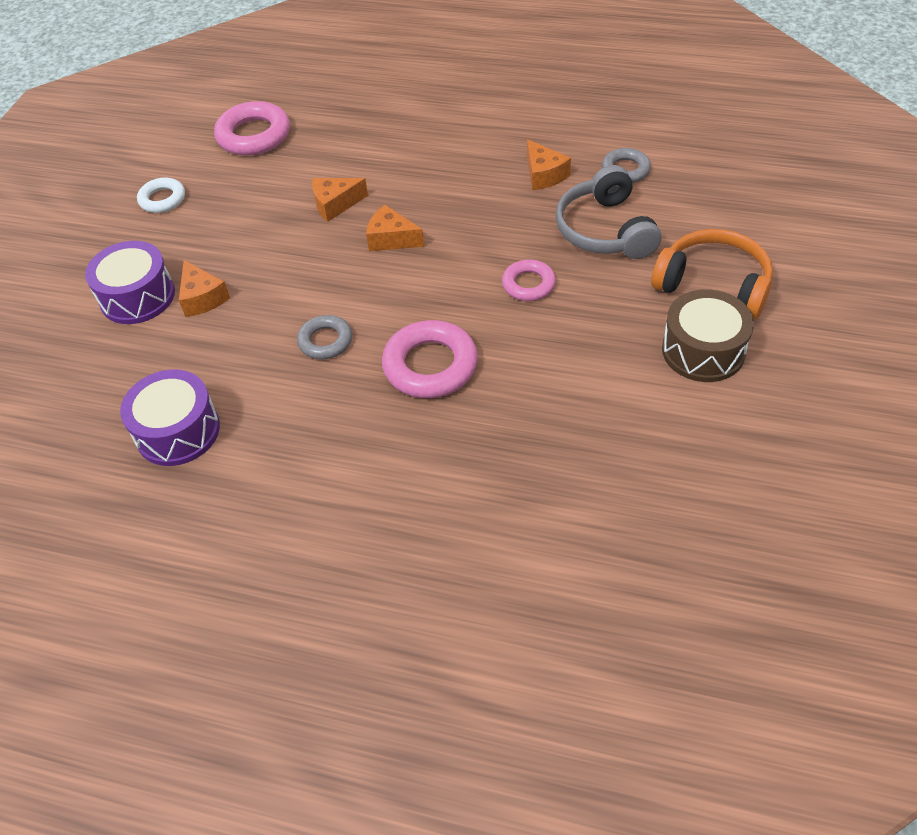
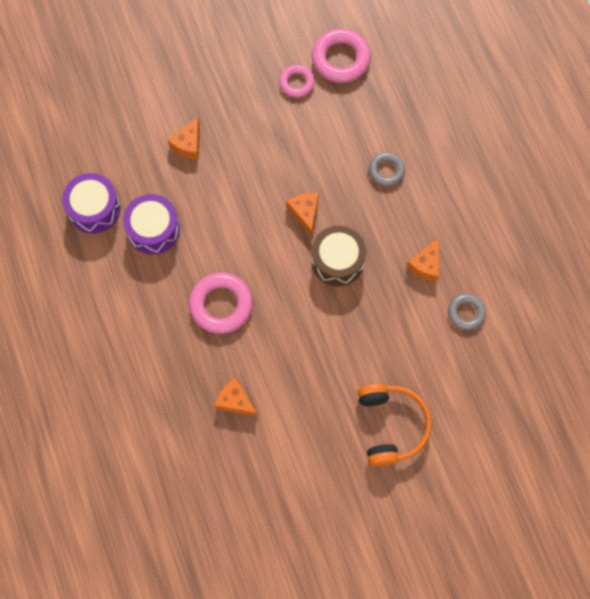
camera: 50 degrees right, 20 degrees up
purple drum [85,241,175,324] -> purple drum moved to [123,194,180,255]
white ring [137,178,185,213] -> none
grey ring [297,315,352,360] -> grey ring moved to [369,152,405,186]
orange cheese [312,178,368,222] -> orange cheese moved to [215,377,258,417]
pink ring [502,260,556,301] -> pink ring moved to [279,65,315,98]
grey headphones [555,165,661,259] -> none
brown drum [662,289,754,382] -> brown drum moved to [311,226,366,286]

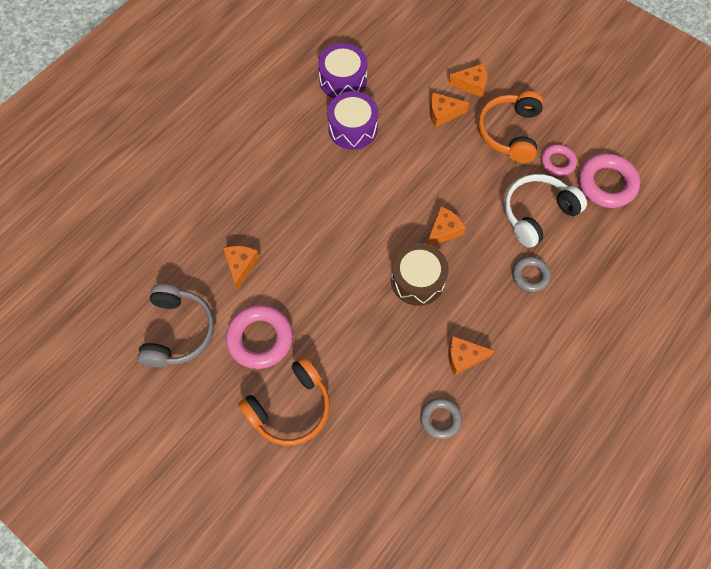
camera: 60 degrees right, 5 degrees down
pink ring [189,273,253,334] -> pink ring moved to [226,305,293,369]
none -> grey headphones [137,284,215,368]
none -> orange cheese [448,63,487,98]
none -> orange headphones [478,91,543,163]
none -> white headphones [504,174,587,248]

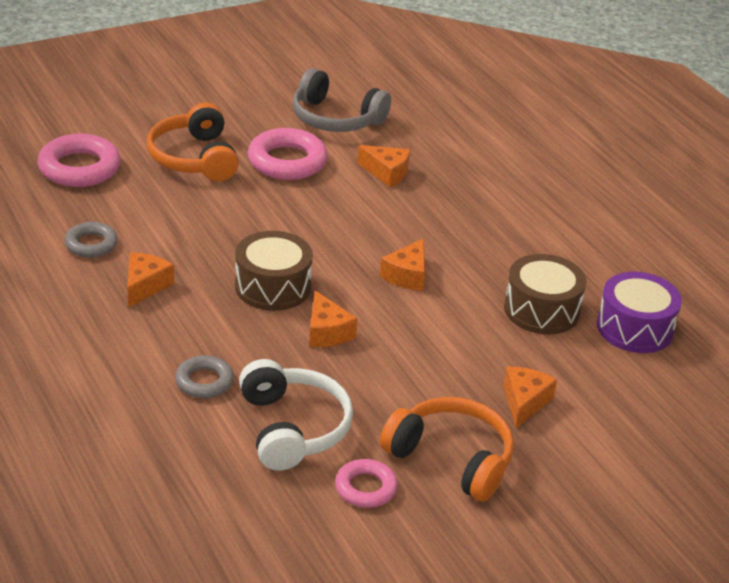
camera: 110 degrees right, 30 degrees down
purple drum [327,91,378,150] -> brown drum [504,254,586,334]
orange cheese [448,63,487,98] -> orange cheese moved to [380,238,425,291]
pink ring [578,153,640,208] -> pink ring moved to [38,134,121,187]

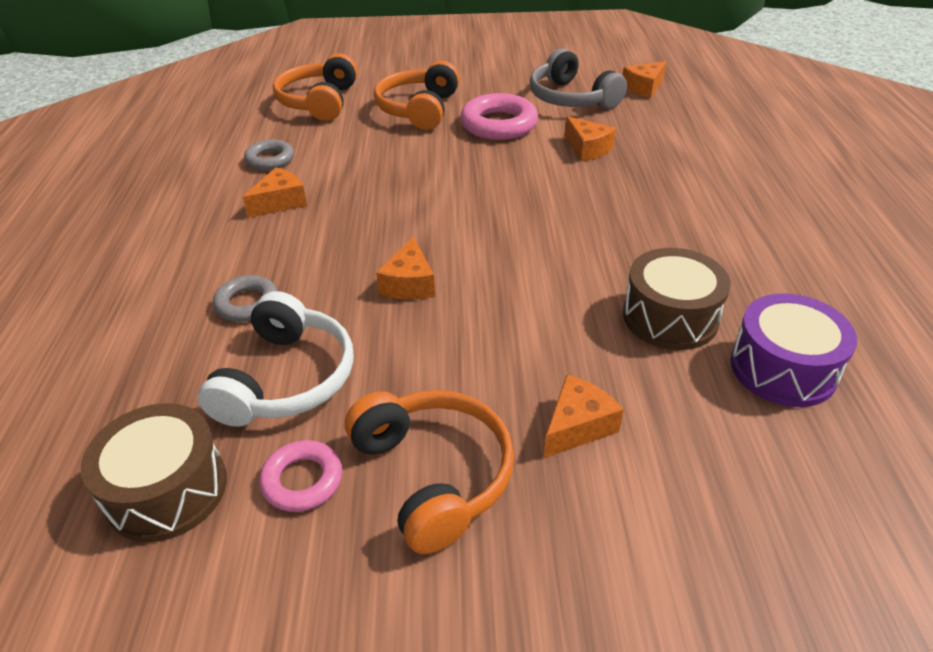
camera: 30 degrees right, 5 degrees up
pink ring [38,134,121,187] -> orange headphones [273,53,358,121]
brown drum [235,231,313,311] -> brown drum moved to [81,403,227,542]
orange cheese [380,238,425,291] -> orange cheese moved to [623,61,666,98]

